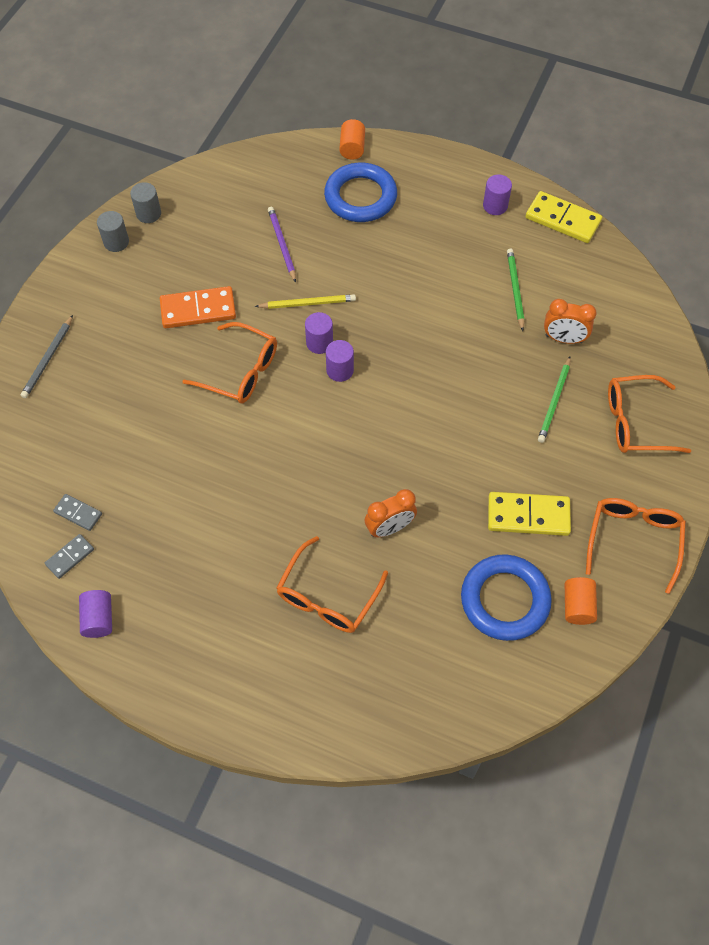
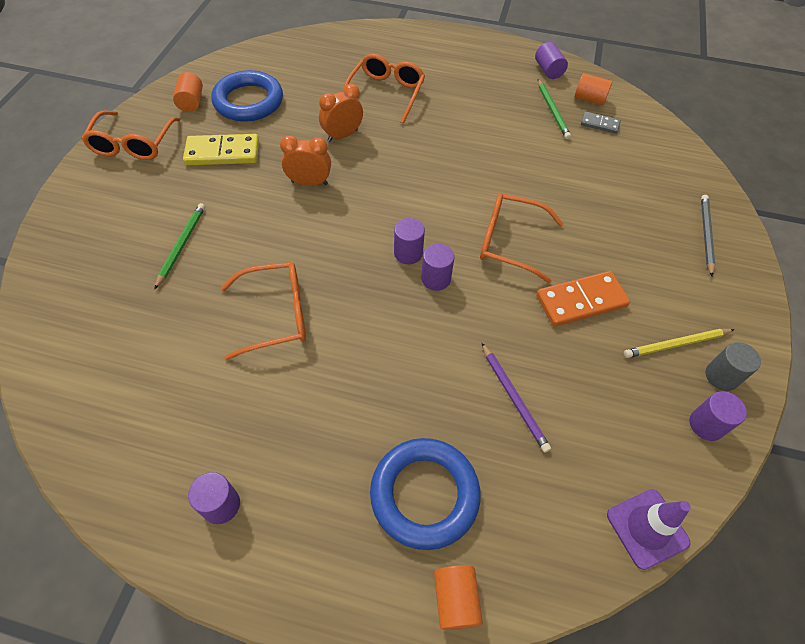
camera: 170 degrees right, 5 degrees down
grey domino [45,534,94,579] -> orange cylinder [574,73,612,106]
grey cylinder [130,182,161,223] -> purple cylinder [689,391,747,441]
yellow pencil [255,294,356,309] -> yellow pencil moved to [624,329,735,358]
green pencil [507,248,524,331] -> green pencil moved to [538,79,571,139]
yellow domino [525,191,602,243] -> none
orange clock [544,299,597,344] -> orange clock moved to [280,135,331,186]
orange glasses [608,375,691,453] -> orange glasses moved to [221,262,306,360]
none -> purple traffic cone [607,489,691,570]

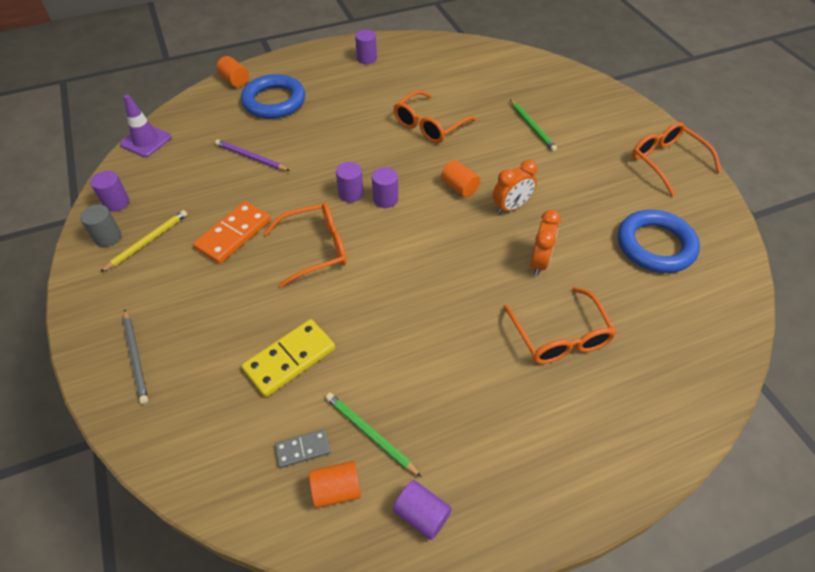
camera: 145 degrees right, 5 degrees down
orange cylinder [173,72,203,112] -> orange cylinder moved to [441,160,481,198]
yellow domino [183,134,259,165] -> yellow domino moved to [242,319,335,397]

